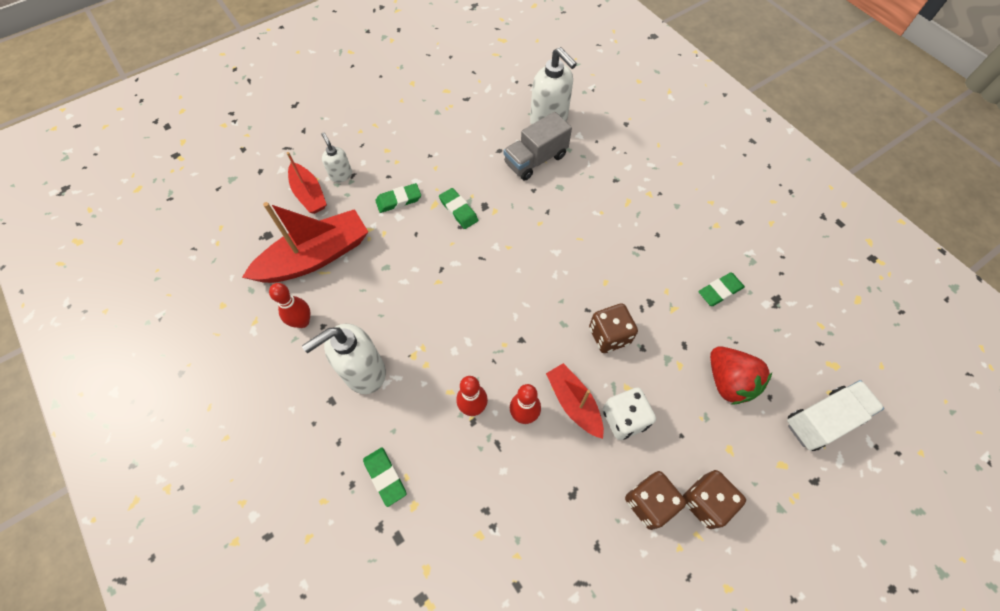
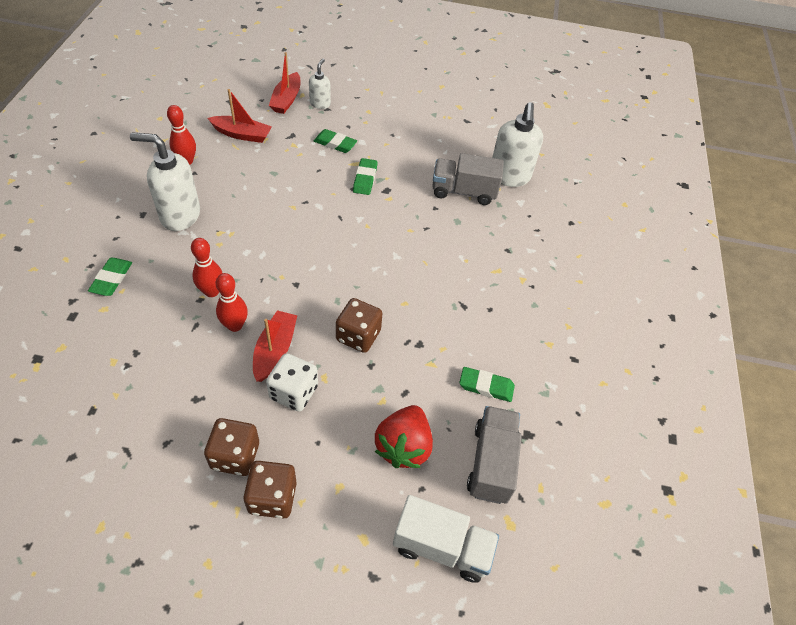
camera: 40 degrees right, 10 degrees down
red boat [242,202,368,283] -> red boat [208,89,272,143], size x0.59
none -> grey truck [467,406,522,504]

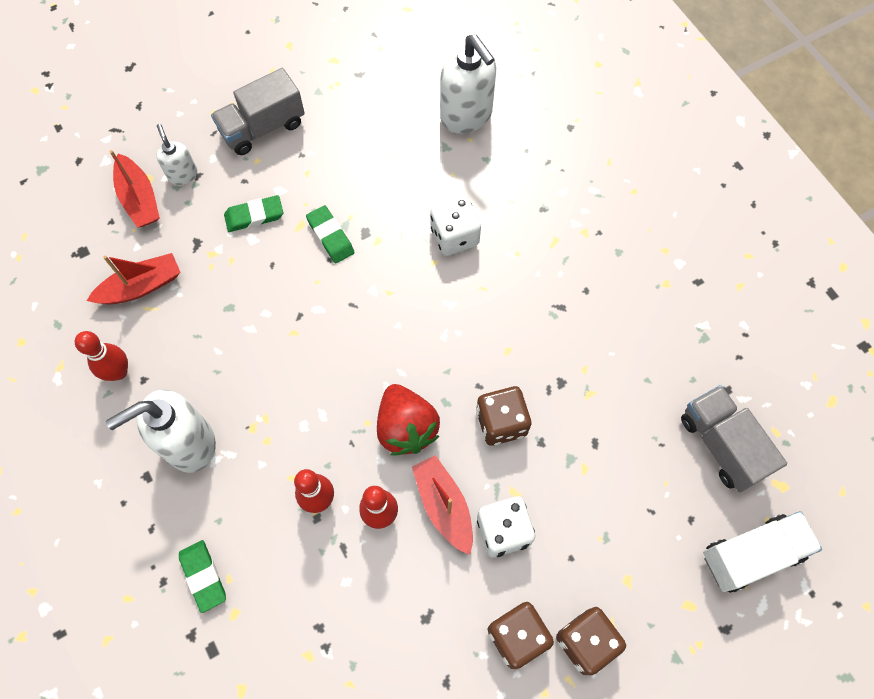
camera: 35 degrees left, 15 degrees up
red strawberry [375,405,433,468] -> red strawberry moved to [377,384,440,455]
grey truck [432,153,504,205] -> grey truck moved to [211,68,305,155]
green eraser [459,367,515,402] -> none
none -> white dice [430,196,481,256]

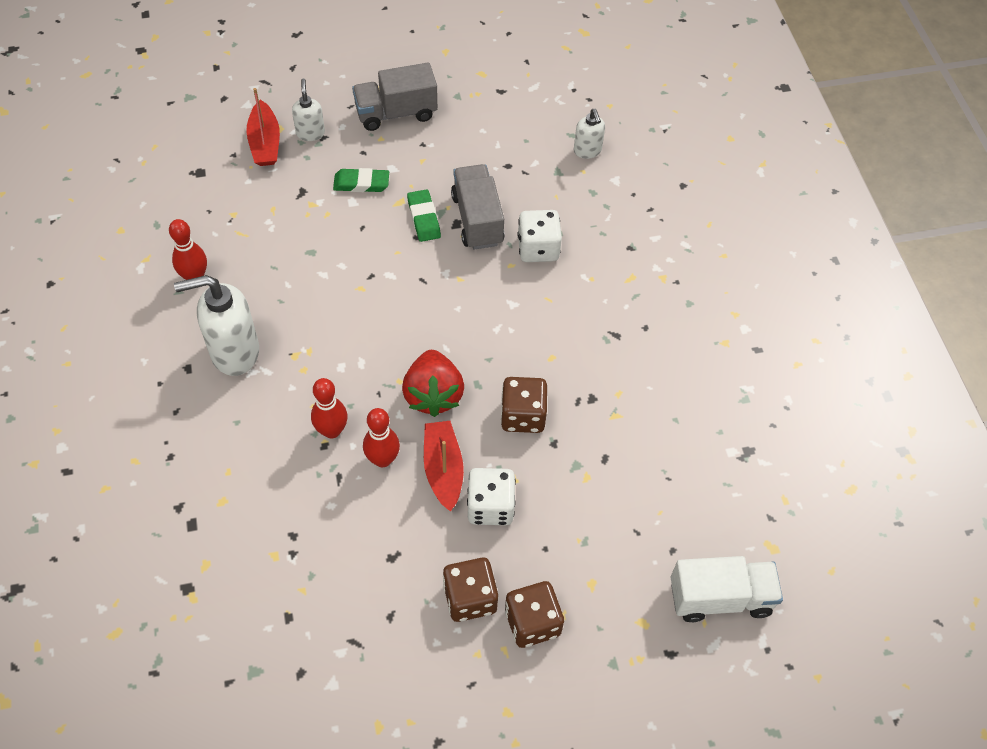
camera: 15 degrees right, 10 degrees down
red boat [86,253,180,305] -> none
green eraser [179,540,226,613] -> none
white soap dispenser [440,34,496,134] -> white soap dispenser [574,109,605,159], size x0.54
grey truck [681,385,787,492] -> grey truck moved to [451,164,505,249]

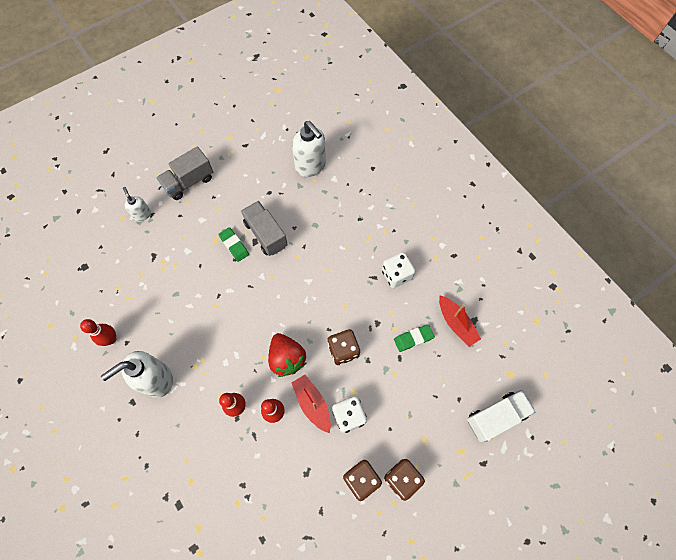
camera: 20 degrees left, 10 degrees up
red boat [246,88,280,166] -> red boat moved to [439,296,481,347]
green eraser [333,168,389,192] -> green eraser moved to [394,324,435,352]
white dice [518,210,562,262] -> white dice moved to [382,252,415,288]
white soap dispenser [574,109,605,159] -> white soap dispenser [292,121,326,177], size x1.87

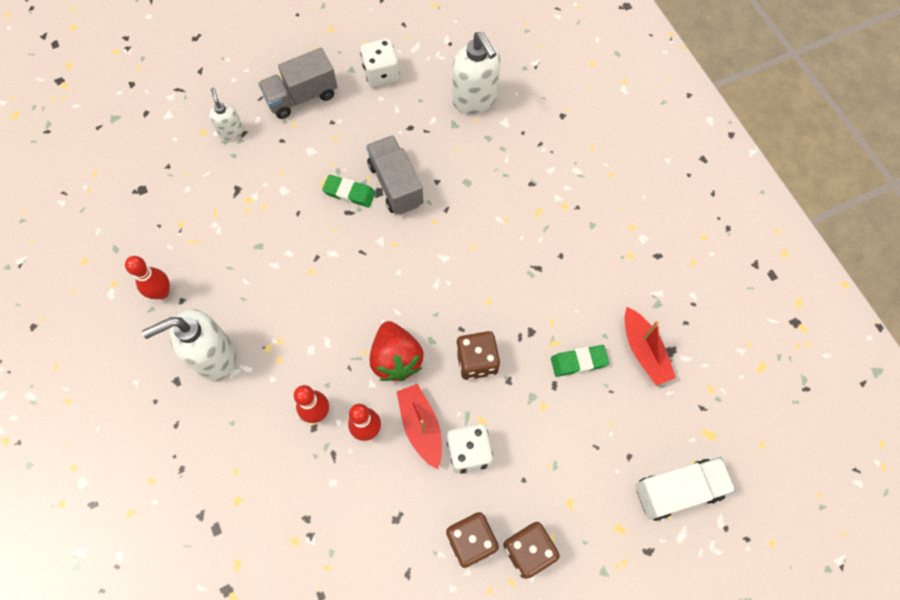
camera: 10 degrees right, 0 degrees up
green eraser [218,227,249,262] -> green eraser turned 45 degrees counterclockwise [322,175,376,207]
white dice [382,252,415,288] -> white dice moved to [360,39,400,87]

